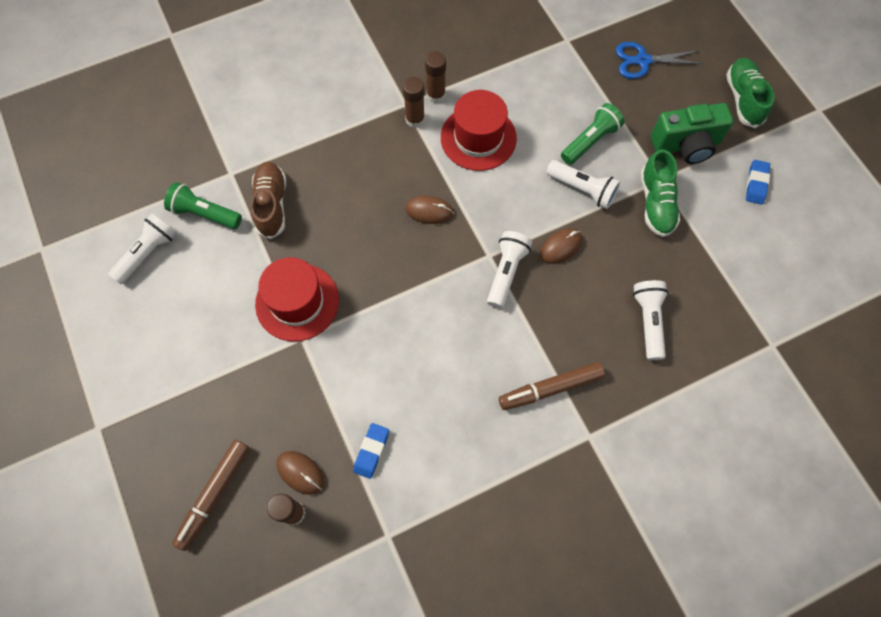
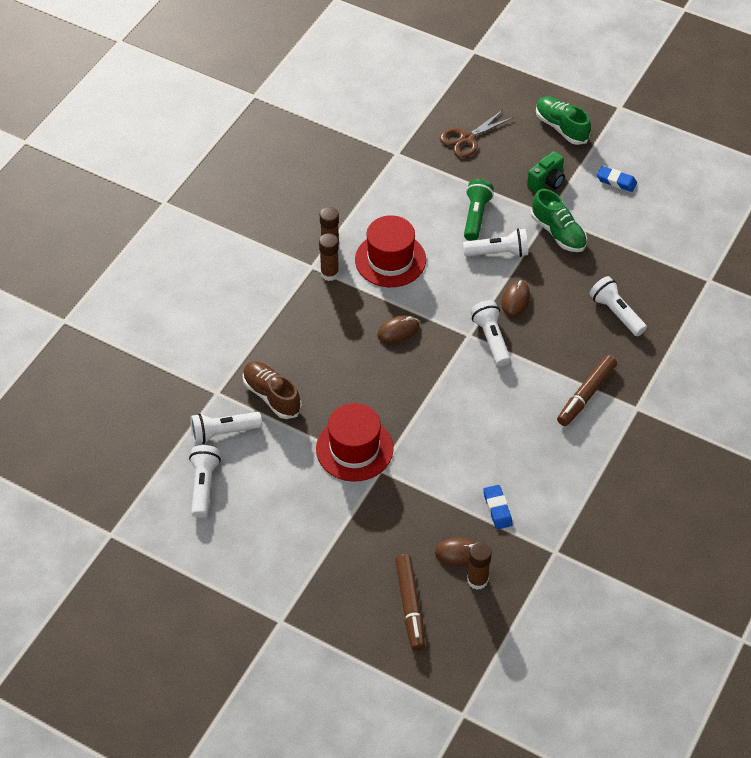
camera: 35 degrees left, 15 degrees down
green flashlight [164,182,242,229] -> white flashlight [191,412,262,444]
blue scissors [616,42,703,79] -> brown scissors [440,110,512,158]
green camera [651,103,733,164] -> green camera [527,151,565,192], size x0.66
blue eraser [746,160,770,205] -> blue eraser turned 45 degrees counterclockwise [597,166,637,192]

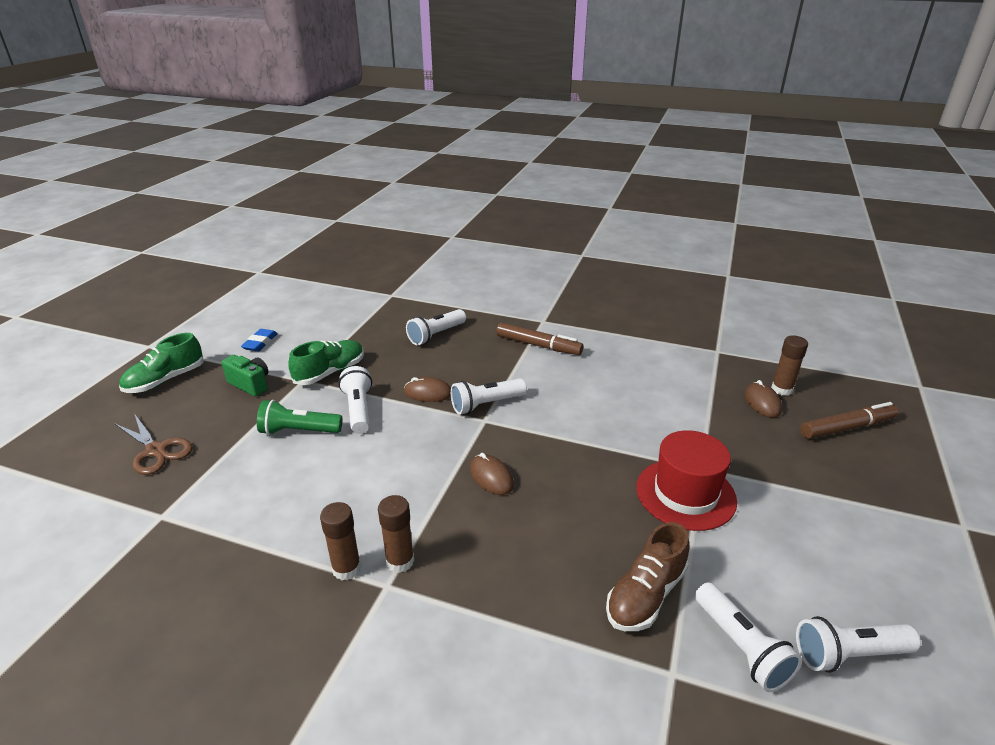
camera: 100 degrees left, 20 degrees down
red hat [355,215,426,287] -> none
blue eraser [483,485,513,529] -> none

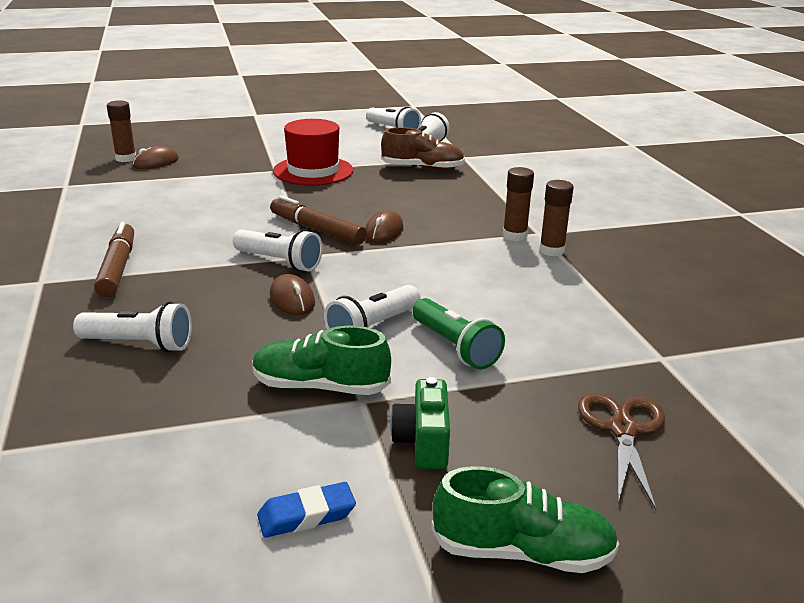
camera: 125 degrees left, 5 degrees down
brown marker [800,402,899,439] -> brown marker moved to [270,195,366,245]

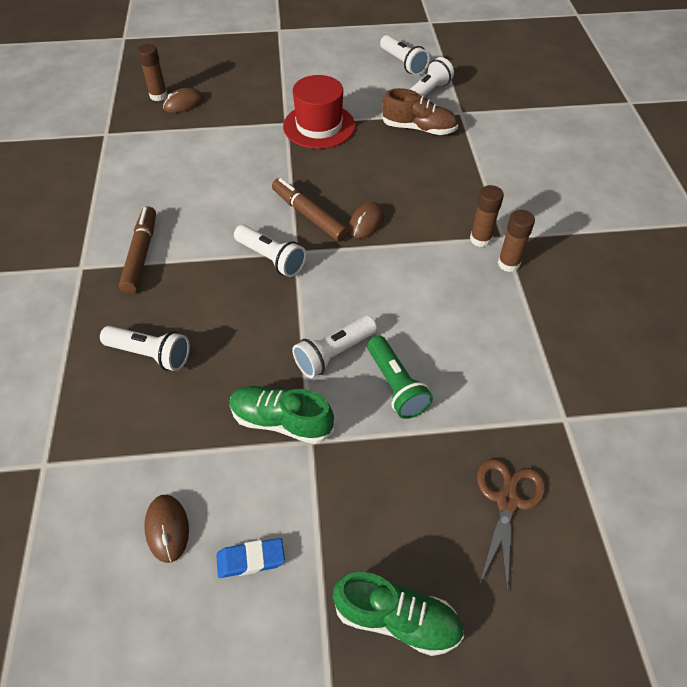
camera: 10 degrees right, 25 degrees up
brown mouse [270,274,315,315] -> brown mouse moved to [144,495,189,563]
green camera [390,377,450,469] -> none

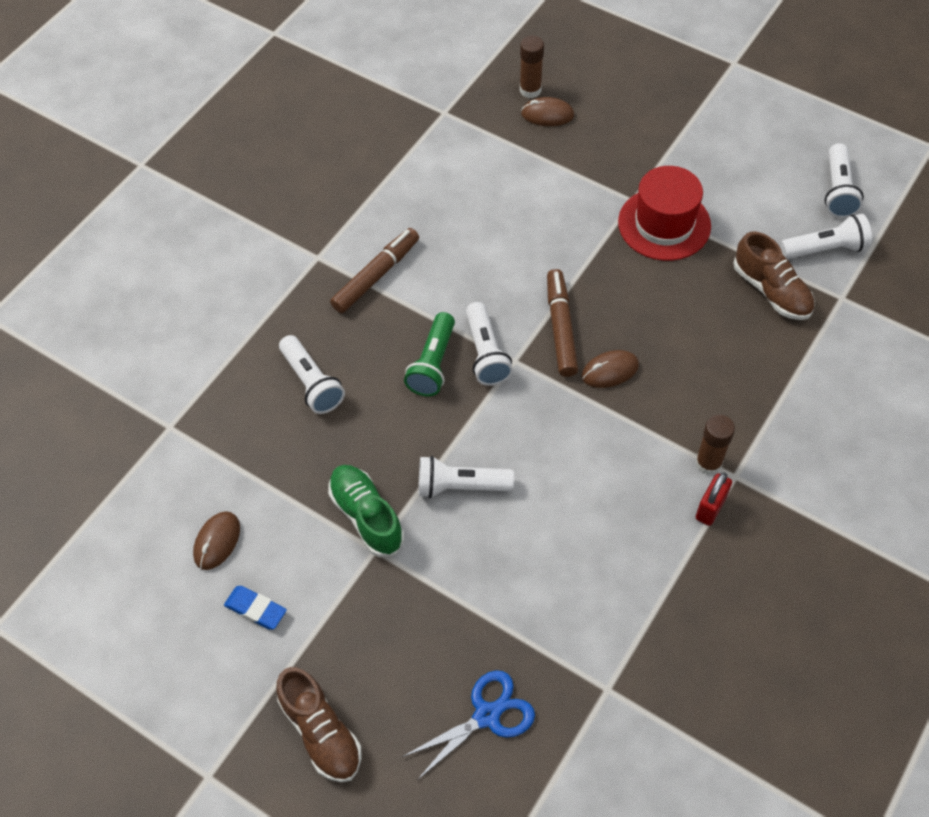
camera: 40 degrees right, 5 degrees up
green shoe [333,572,464,656] -> brown shoe [276,667,361,782]
green flashlight [367,336,433,419] -> green flashlight moved to [404,312,455,396]
brown scissors [477,459,545,593] -> blue scissors [402,670,535,780]
brown glue stick [498,210,535,272] -> red padlock [696,472,732,526]

